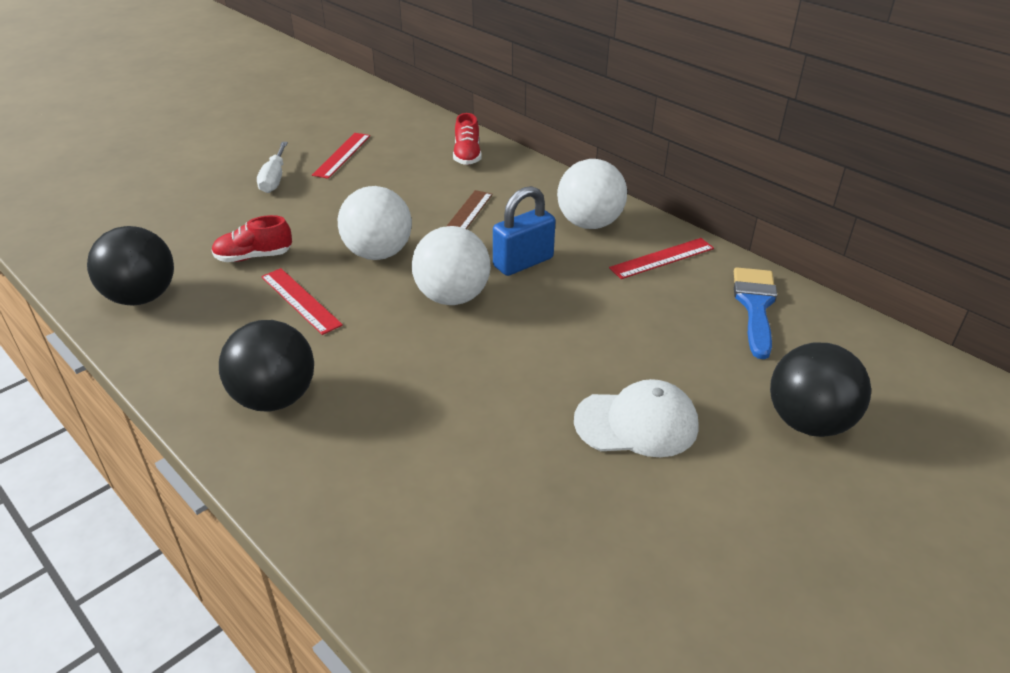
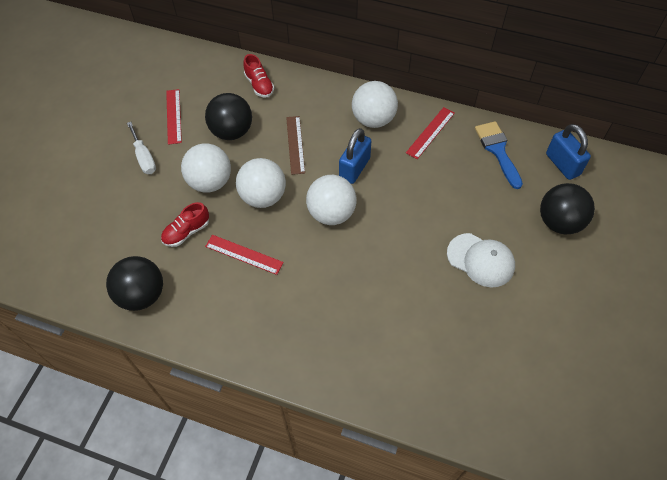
camera: 25 degrees left, 20 degrees up
black ball [219,320,314,411] -> black ball moved to [205,93,252,140]
white cap [574,379,699,457] -> white cap turned 60 degrees clockwise [447,233,515,287]
none -> white ball [181,143,231,193]
none -> blue padlock [546,124,591,180]

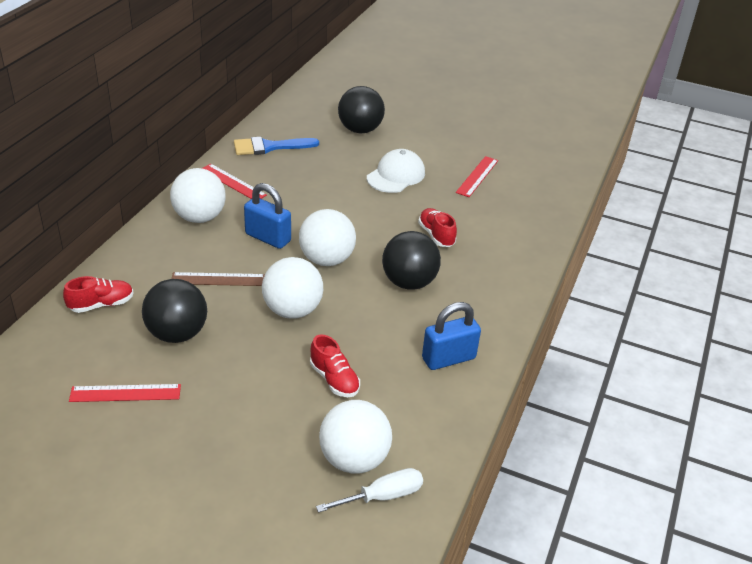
camera: 90 degrees left, 20 degrees down
black ball [106,256,163,311] -> black ball moved to [382,231,441,290]
white screwdriver [127,122,156,174] -> white screwdriver moved to [316,468,423,513]
white ball [181,143,231,193] -> white ball moved to [319,400,392,474]
red ruler [205,235,284,275] -> red ruler moved to [456,156,498,197]
blue padlock [546,124,591,180] -> blue padlock moved to [422,302,481,370]
none -> red shoe [418,208,457,247]

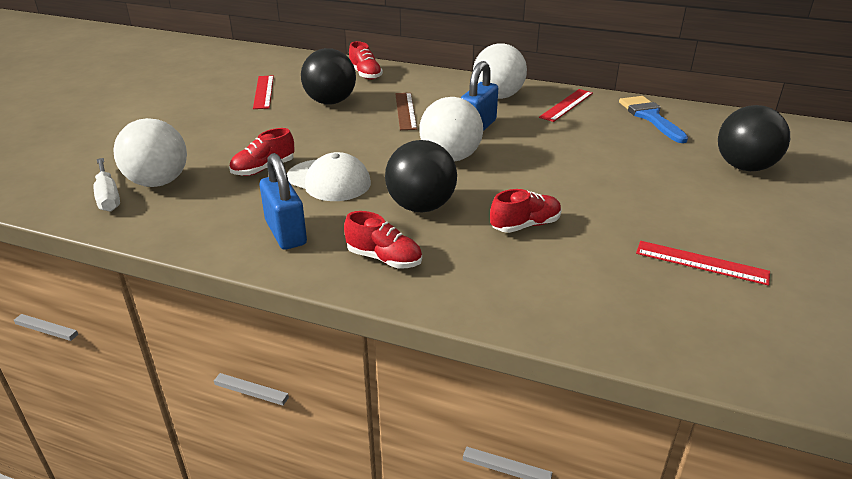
camera: 90 degrees right, 5 degrees down
white ball [262,257,323,319] -> none
white cap [367,149,425,193] -> white cap moved to [287,152,371,201]
none -> red shoe [344,211,422,268]

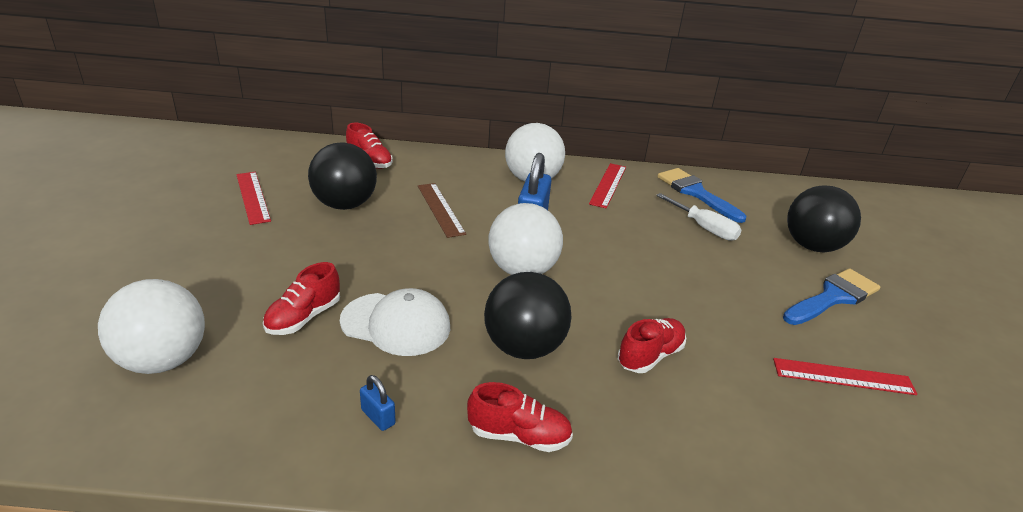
camera: 20 degrees left, 0 degrees up
white screwdriver [94,158,120,212] -> white screwdriver moved to [656,193,741,241]
blue padlock [260,153,307,250] -> blue padlock [360,375,396,431], size x0.48
none -> blue brush [783,268,880,325]

